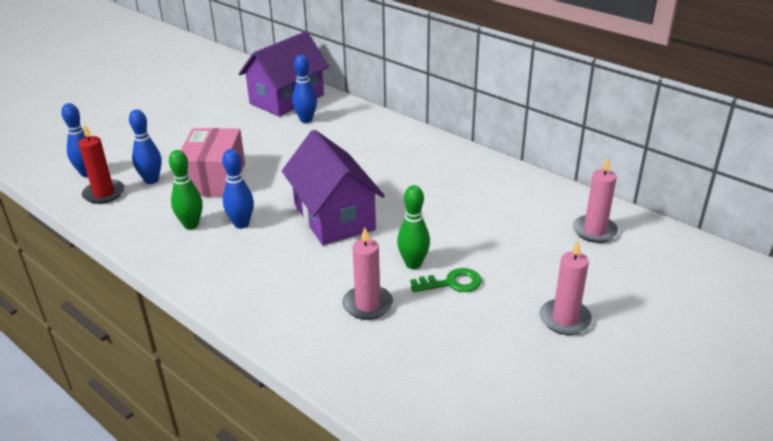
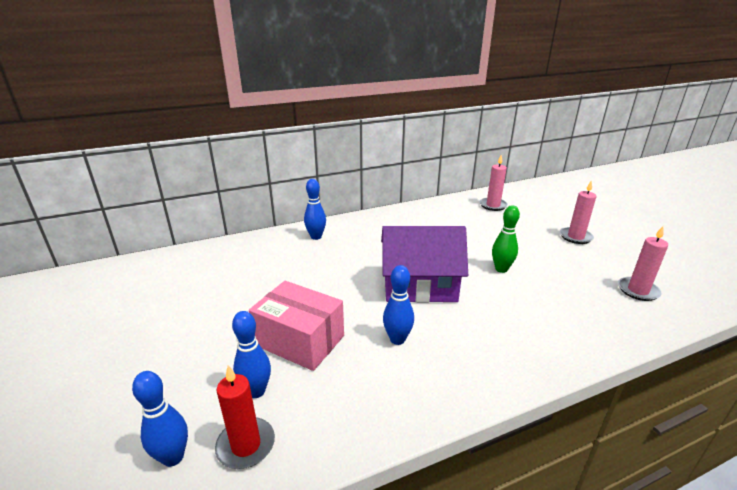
camera: 65 degrees left, 5 degrees down
green bowling pin [169,150,203,230] -> none
purple house [239,31,329,117] -> none
blue bowling pin [292,55,317,123] -> blue bowling pin moved to [304,179,326,240]
pink candle [343,227,393,320] -> pink candle moved to [618,226,668,301]
green key [410,268,482,292] -> none

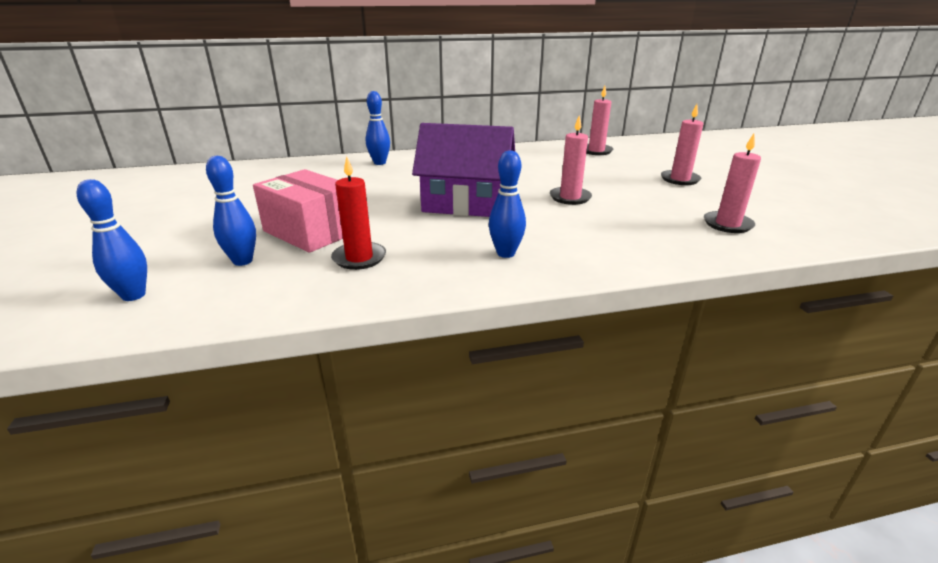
camera: 10 degrees right, 0 degrees up
red candle [215,365,275,469] -> red candle moved to [331,156,386,270]
blue bowling pin [383,265,414,345] -> blue bowling pin moved to [489,150,526,258]
green bowling pin [492,205,520,273] -> pink candle [550,116,592,205]

